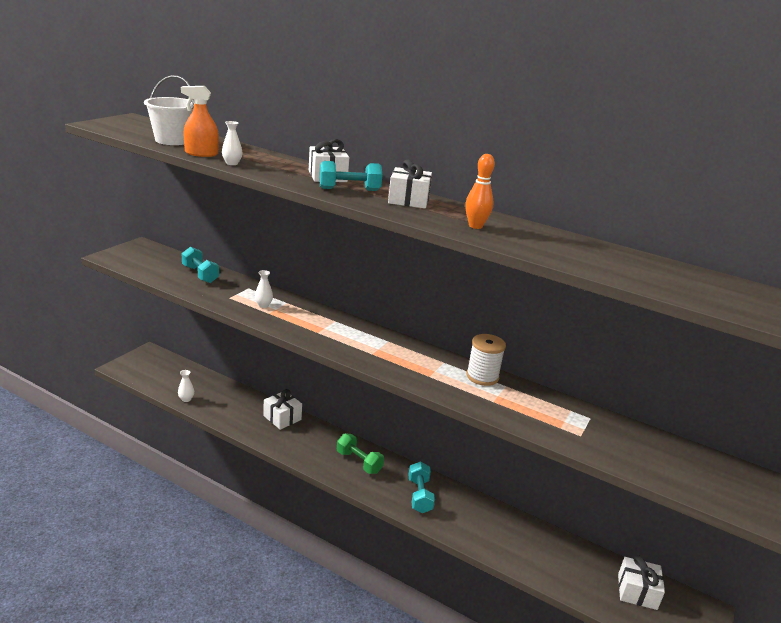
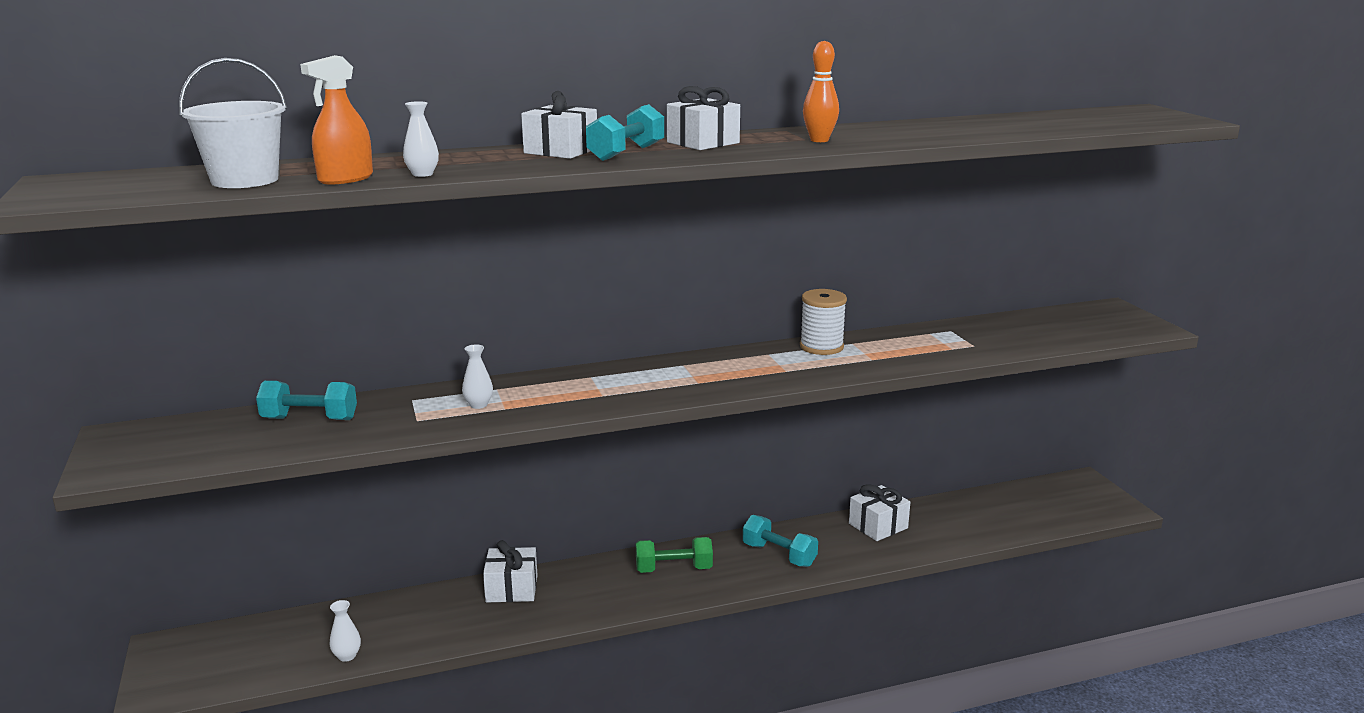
camera: 45 degrees left, 5 degrees down
white gift [618,555,665,610] -> white gift moved to [849,484,910,541]

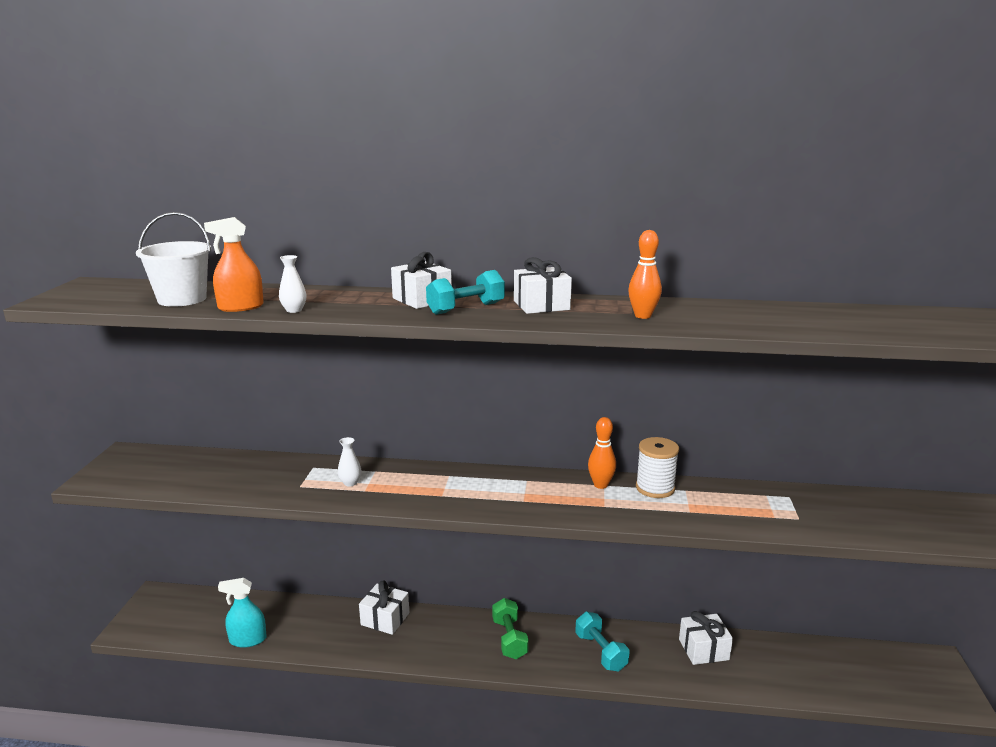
camera: 25 degrees right, 0 degrees up
turquoise dumbbell [256,381,357,420] -> none
white vase [330,600,361,662] -> turquoise spray bottle [218,578,267,648]
green dumbbell [636,537,713,573] -> green dumbbell turned 60 degrees clockwise [492,598,529,659]
none -> orange bowling pin [588,417,616,489]

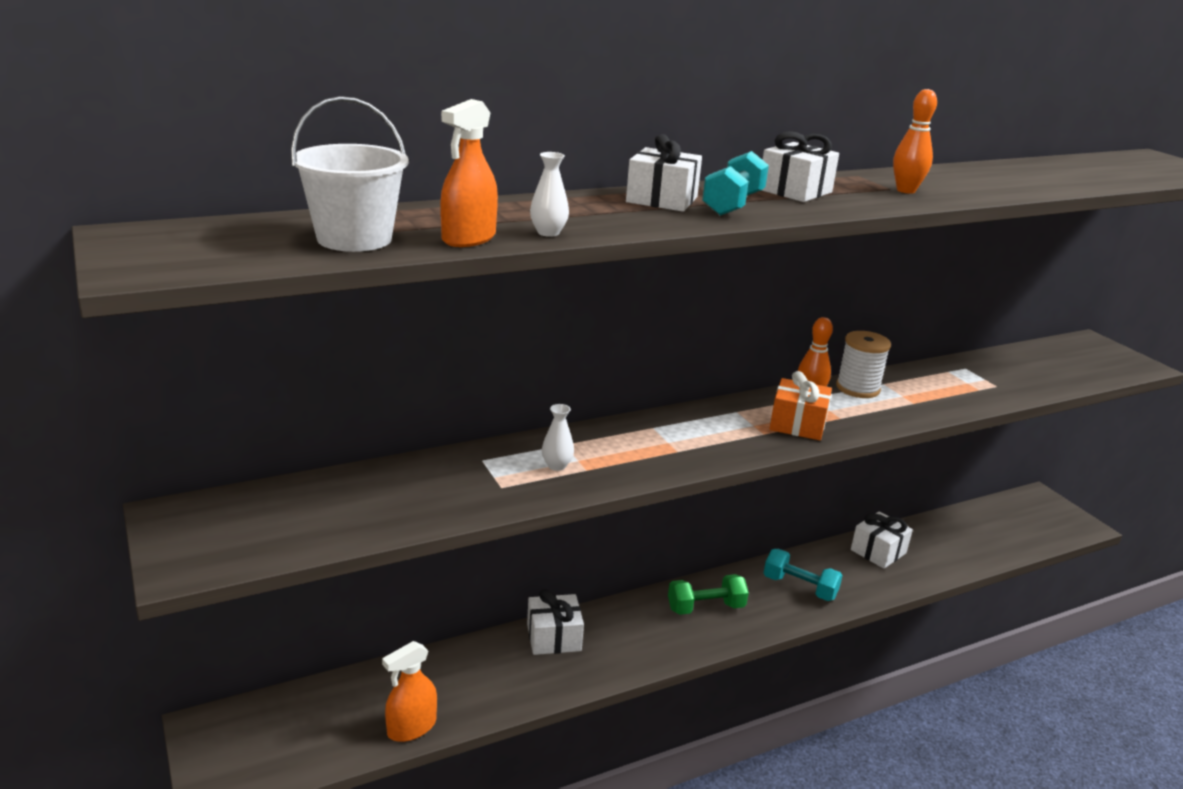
camera: 35 degrees left, 5 degrees up
turquoise spray bottle [218,578,267,648] -> orange spray bottle [382,641,437,742]
green dumbbell [492,598,529,659] -> green dumbbell turned 60 degrees counterclockwise [668,574,749,615]
none -> orange gift [770,371,832,440]

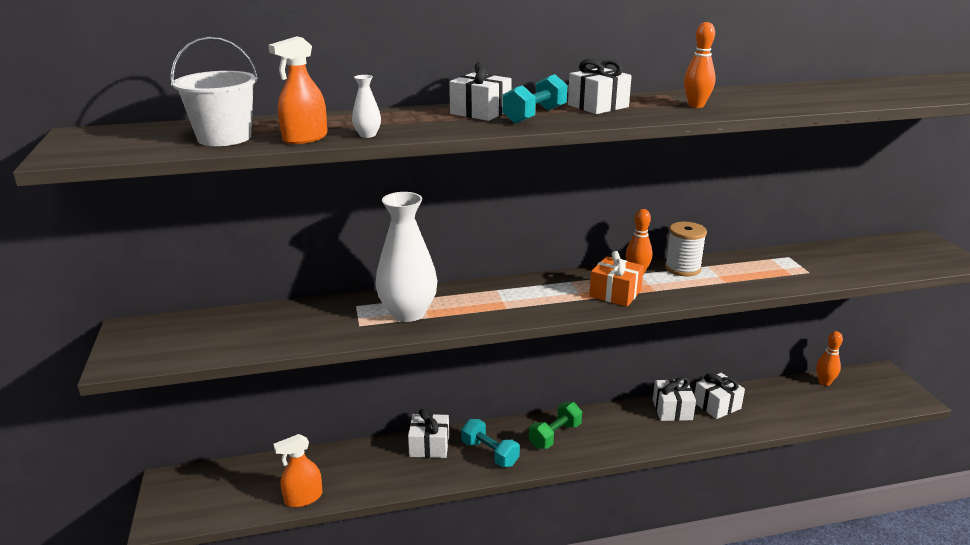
camera: 15 degrees right, 0 degrees up
white vase [542,404,574,471] -> white vase [375,192,437,322], size x2.50
green dumbbell [668,574,749,615] -> green dumbbell turned 45 degrees counterclockwise [529,402,582,449]
turquoise dumbbell [764,549,843,601] -> turquoise dumbbell moved to [461,419,520,467]
none -> white gift [653,377,696,421]
none -> orange bowling pin [816,331,843,386]

